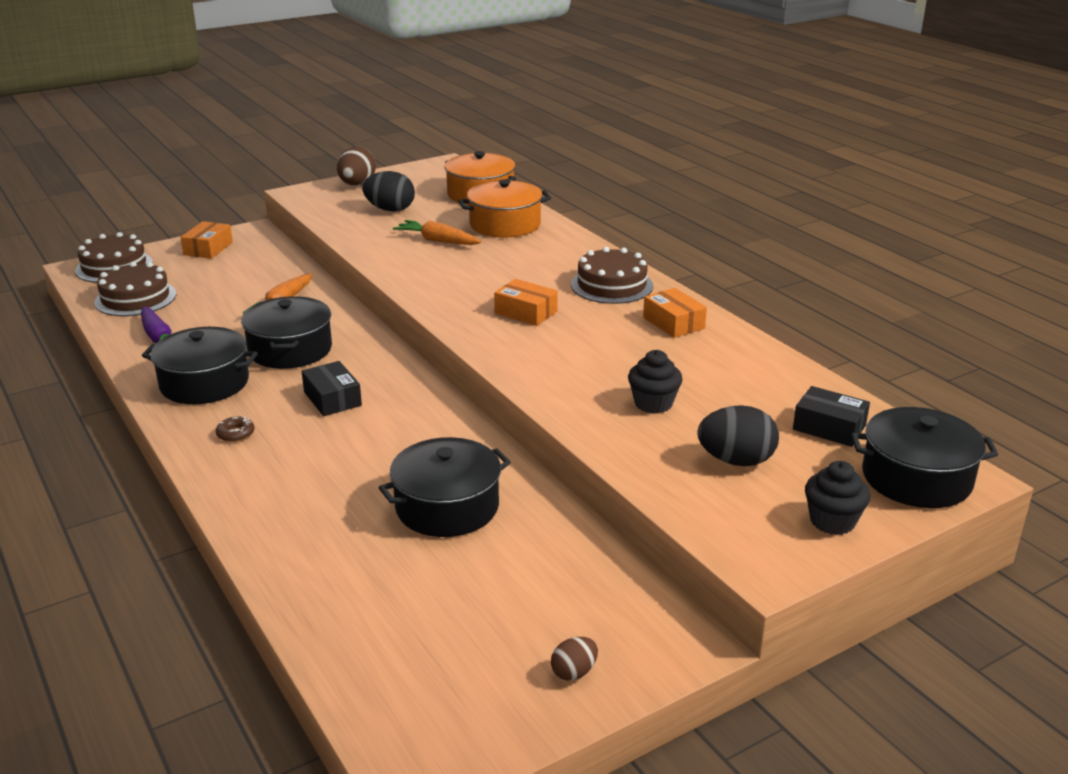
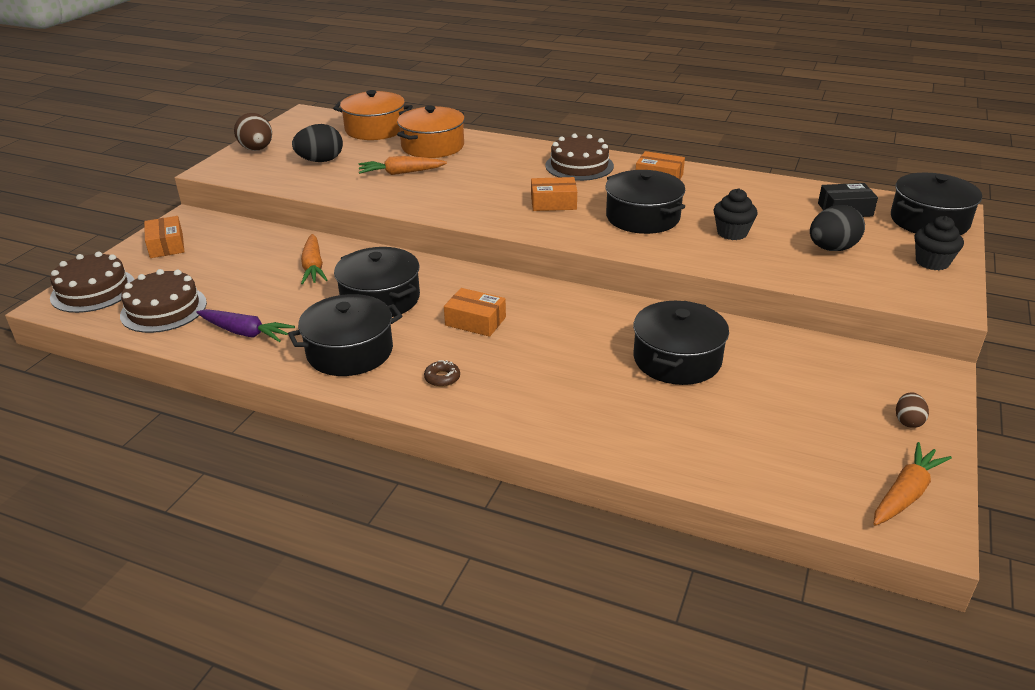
camera: 35 degrees left, 5 degrees up
black box [302,361,362,416] -> orange box [444,288,506,337]
none -> black pot [606,170,685,234]
none -> orange carrot [874,442,952,526]

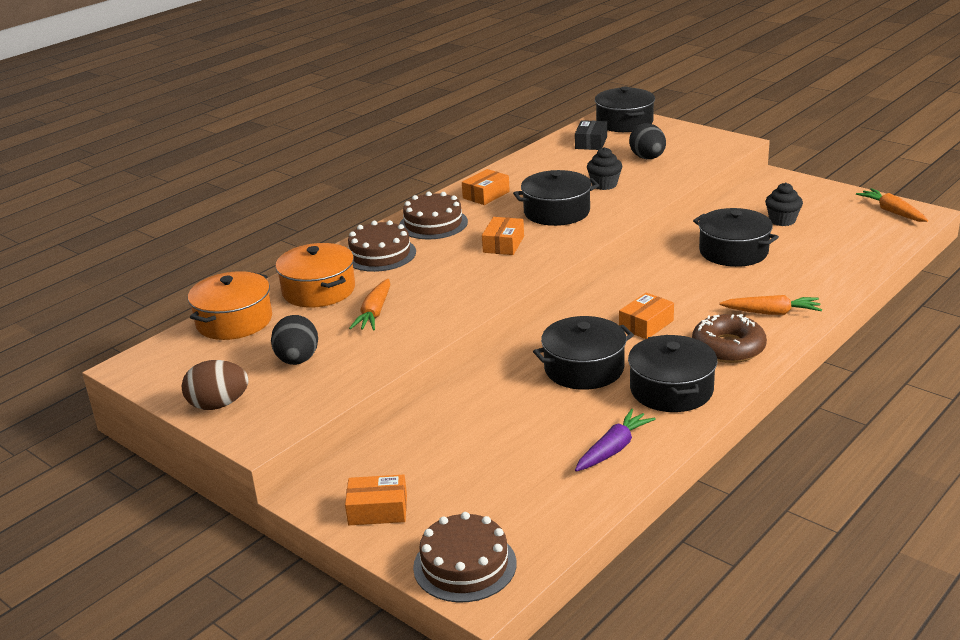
camera: 70 degrees left, 5 degrees down
brown cake [120,269,207,333] -> brown cake moved to [348,220,416,272]
orange carrot [301,234,328,284] -> orange carrot moved to [720,295,822,315]
brown donut [424,360,460,387] -> brown donut [692,314,767,363], size x2.31
brown egg [896,392,929,428] -> none
black cupcake [914,216,964,270] -> black cupcake moved to [765,183,803,226]

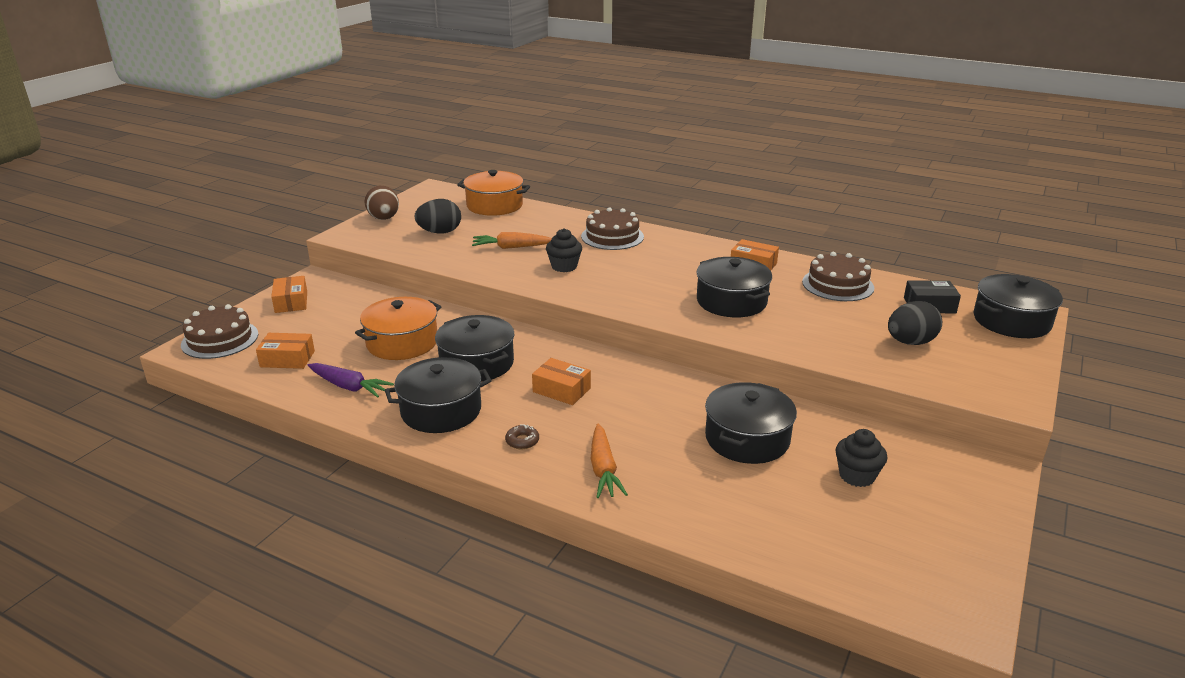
camera: 75 degrees right, 0 degrees up
orange pot [275,243,355,307] -> orange pot moved to [355,297,441,360]
brown cake [399,192,468,239] -> brown cake moved to [802,252,874,301]
orange box [482,217,524,255] -> orange box moved to [256,333,315,369]
black cupcake [587,147,622,190] -> black cupcake moved to [546,228,582,272]
brown donut [692,314,767,363] -> brown donut [505,424,539,449], size x0.43
orange carrot [856,188,928,222] -> none

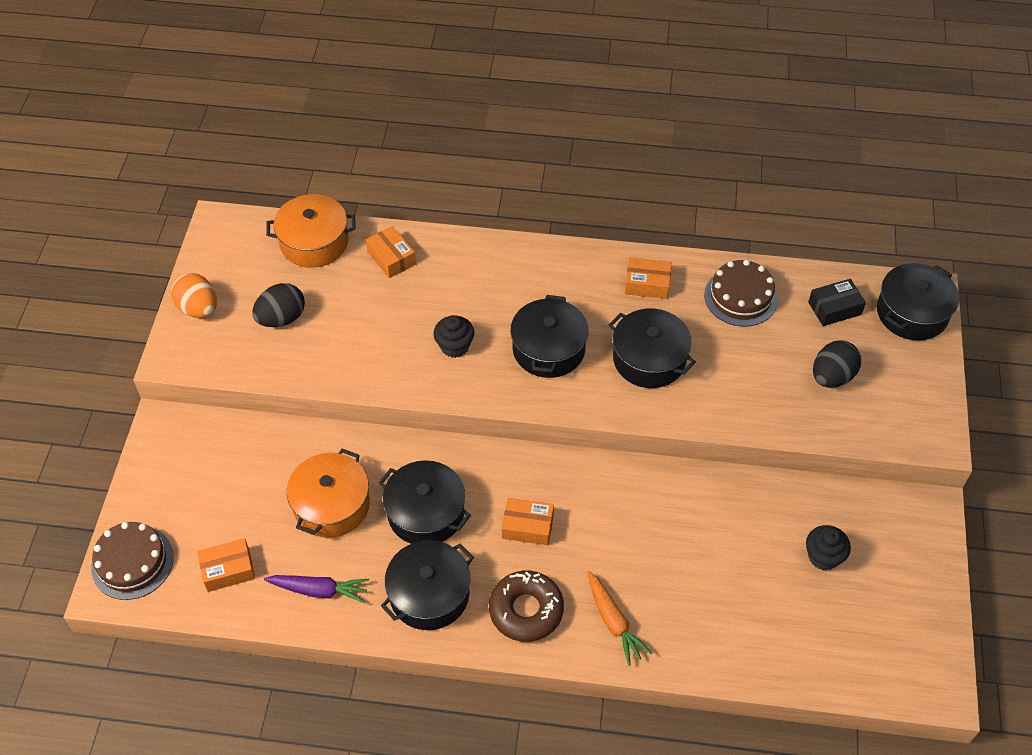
camera: 20 degrees left, 25 degrees up
orange box [271,276,307,313] -> orange box moved to [366,226,416,278]
brown egg [364,186,399,220] -> orange egg [171,273,217,318]
orange carrot [472,232,552,249] -> none
brown donut [505,424,539,449] -> brown donut [489,570,564,642], size x2.31
brown cake [581,207,644,250] -> none
black pot [705,382,797,464] -> black pot moved to [510,295,589,378]

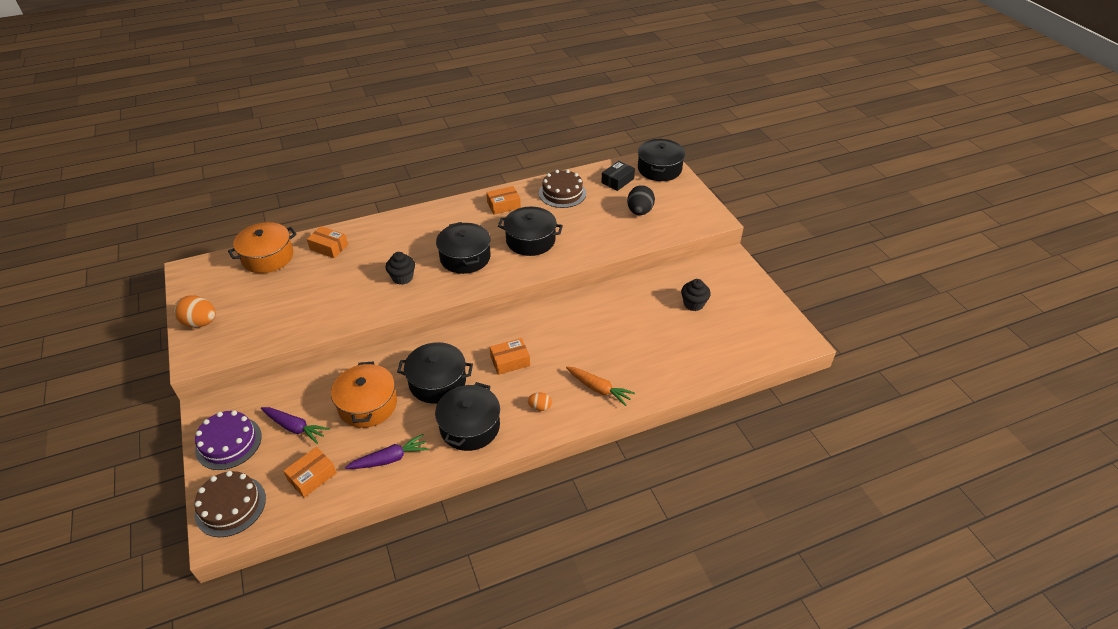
camera: 30 degrees left, 10 degrees down
black egg [252,283,305,327] -> none
brown donut [489,570,564,642] -> orange egg [527,393,552,411]
none -> purple cake [195,410,262,470]
none -> purple carrot [261,407,330,444]

